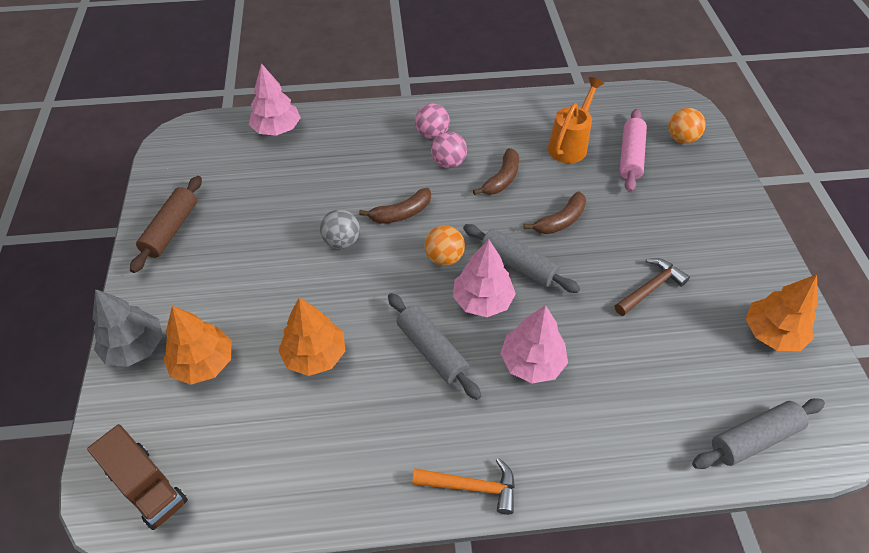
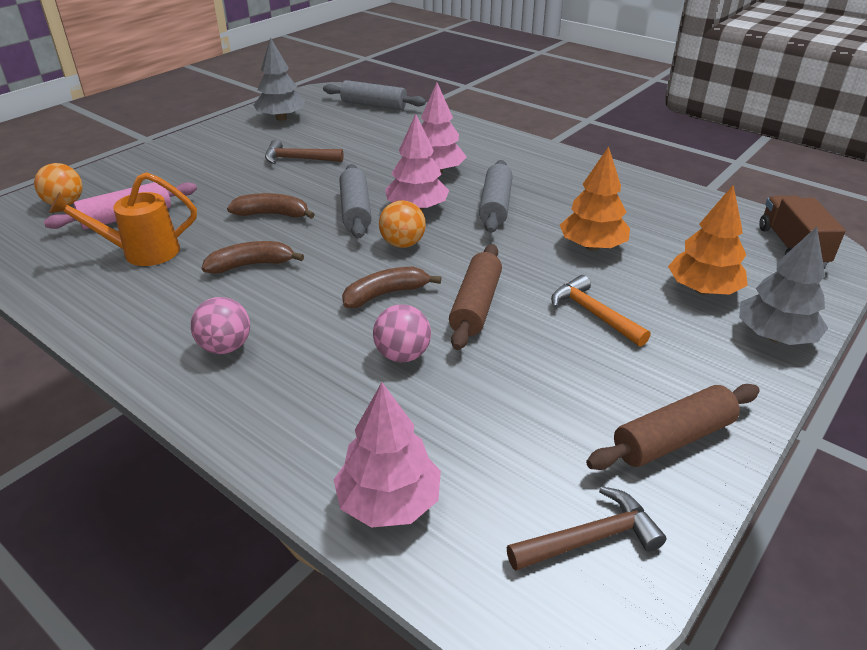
camera: 135 degrees left, 15 degrees down
grey ball [320,209,360,249] -> brown rolling pin [449,244,502,350]
brown banana [359,188,431,224] -> brown banana turned 45 degrees counterclockwise [342,267,441,308]
orange hammer [412,458,515,515] -> orange hammer moved to [551,275,651,347]
pink ball [431,132,467,168] -> pink ball moved to [373,304,431,362]
orange tree [745,274,818,351] -> grey tree [253,37,305,121]
none -> brown hammer [507,486,666,571]

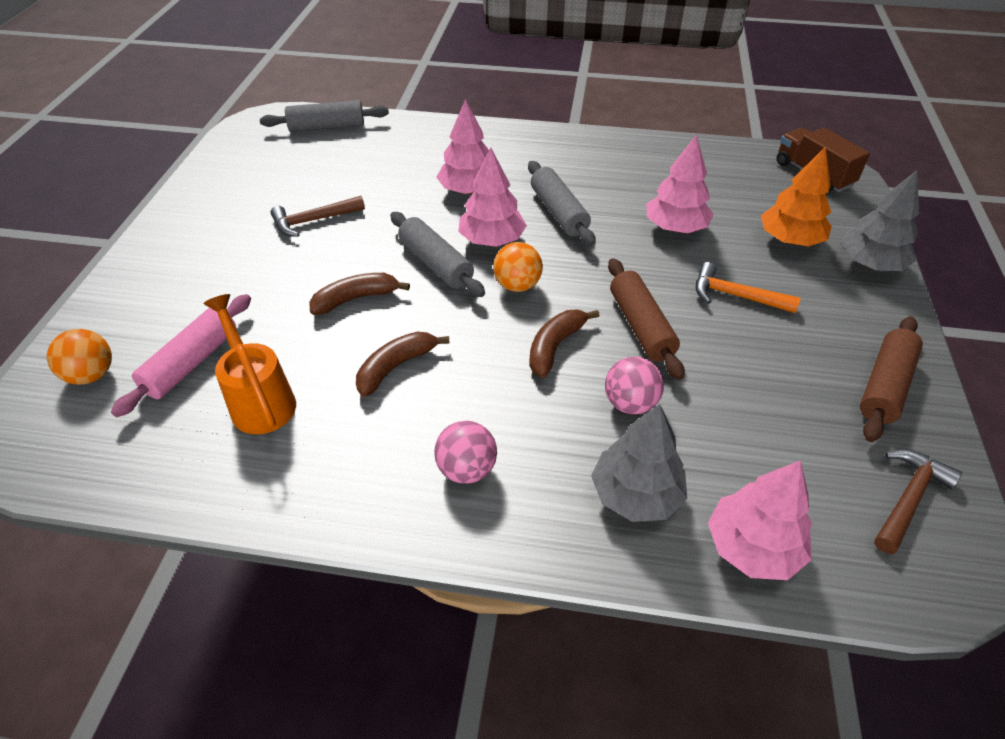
camera: 30 degrees left, 10 degrees up
orange watering can [49,172,197,266] -> orange watering can turned 105 degrees clockwise [203,294,296,434]
grey tree [253,37,305,121] -> grey tree moved to [591,404,687,522]
orange tree [560,146,630,251] -> pink tree [646,134,714,233]

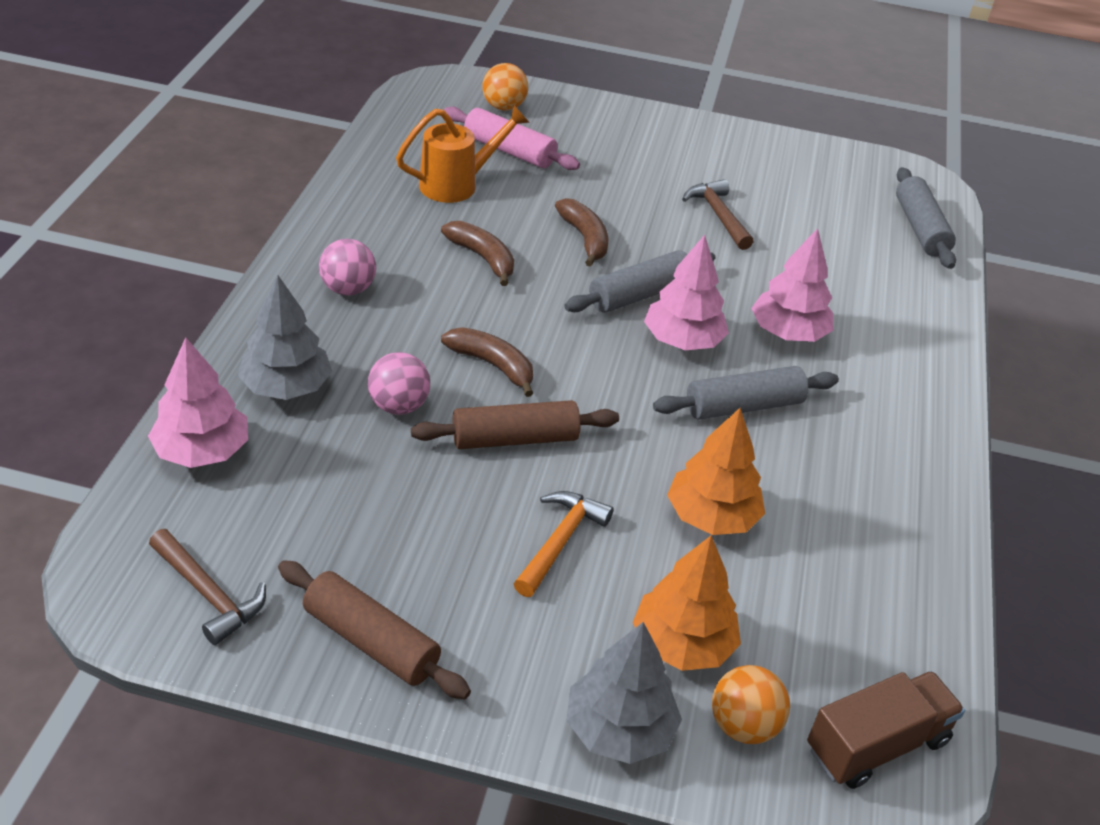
camera: 90 degrees right, 5 degrees down
orange ball [493,242,543,292] -> orange ball moved to [712,665,790,744]
pink tree [646,134,714,233] -> orange tree [667,408,765,535]

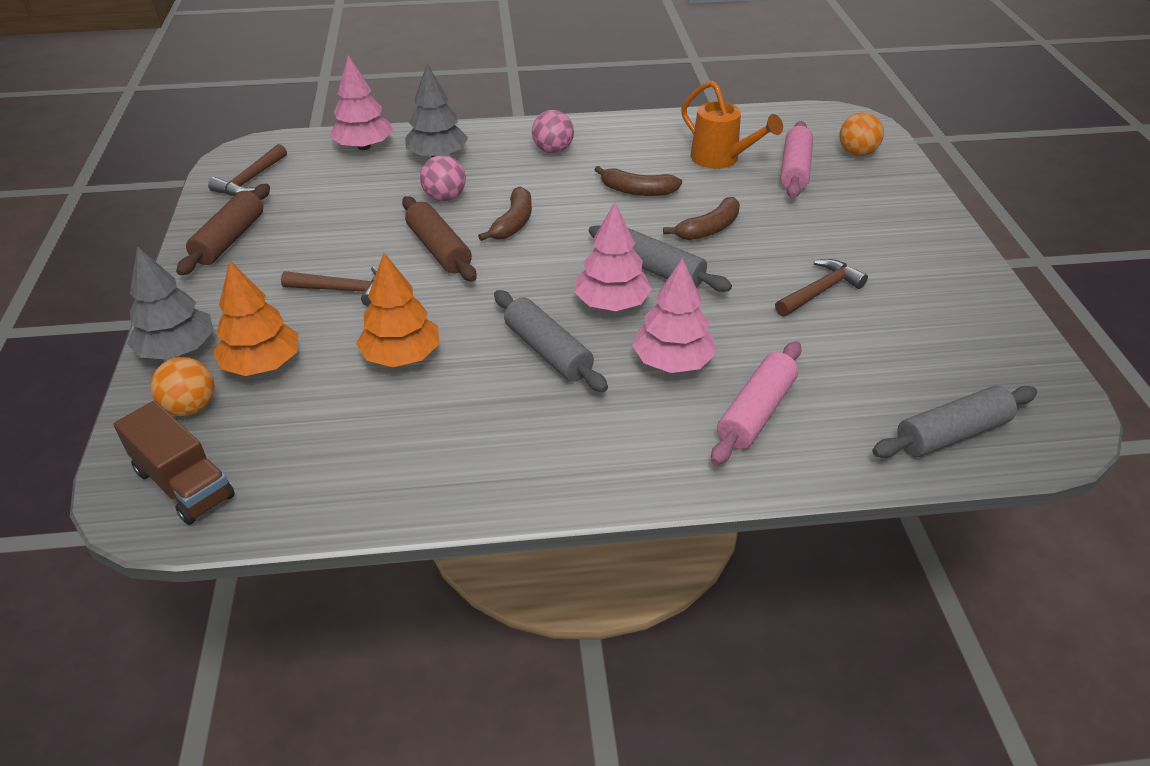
camera: 75 degrees right, 0 degrees up
brown banana [441,221,514,286] -> brown banana turned 75 degrees clockwise [594,166,682,196]
orange hammer [514,491,613,597] -> brown hammer [281,266,378,307]
none -> pink rolling pin [711,341,801,465]

